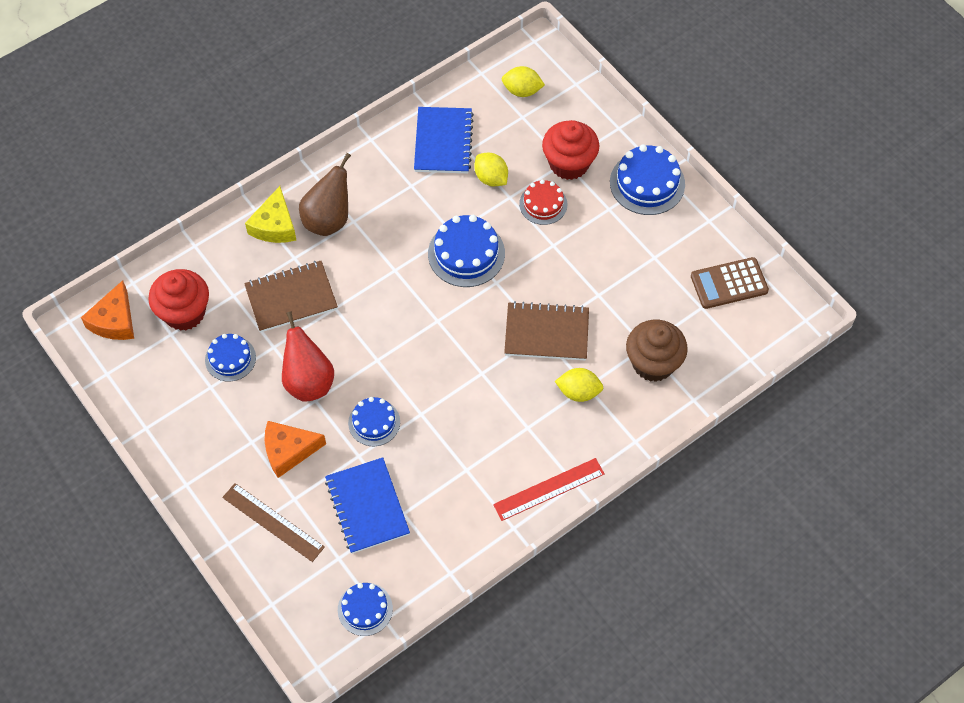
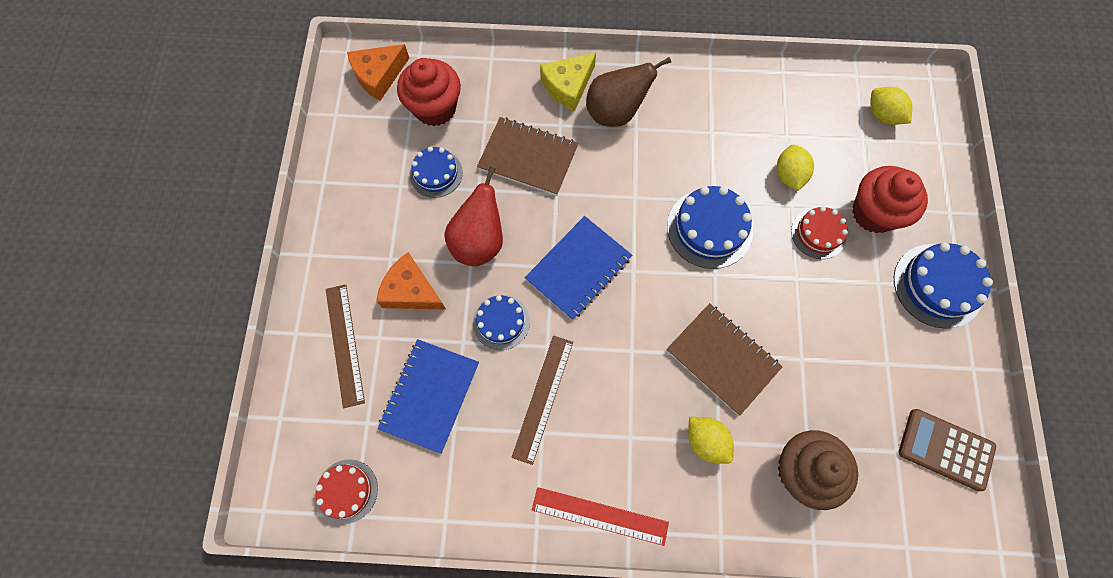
camera: 40 degrees right, 10 degrees up
blue cake [338,583,393,636] -> red cake [315,459,378,524]
blue notebook [414,107,474,173] -> blue notebook moved to [525,216,632,320]
none -> brown ruler [512,336,573,465]

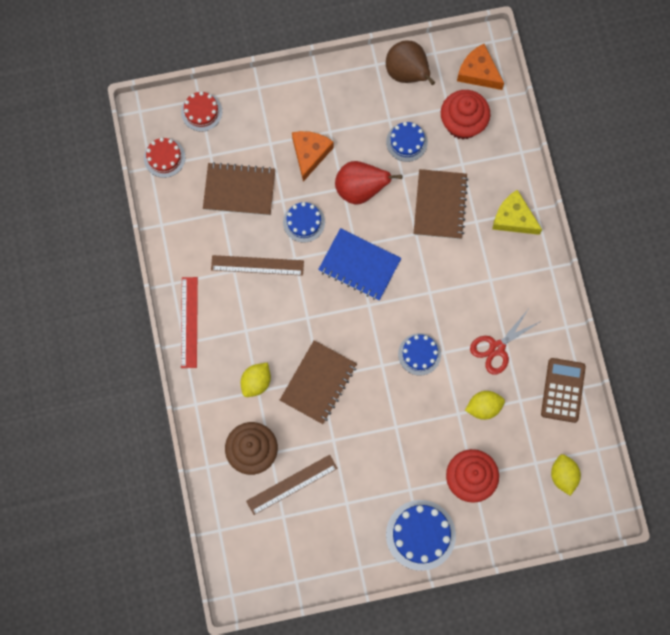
camera: 75 degrees right, 5 degrees up
brown ruler [325,284,365,408] -> brown ruler moved to [246,455,338,515]
blue notebook [377,339,479,454] -> brown notebook [203,162,275,215]
brown pear [586,57,671,127] -> brown pear moved to [386,41,435,85]
blue cake [667,186,753,269] -> blue cake [398,333,441,376], size x0.63
red cake [791,206,848,259] -> red cake moved to [181,91,222,132]
yellow lemon [870,87,912,125] -> yellow lemon turned 45 degrees counterclockwise [551,454,581,496]
brown calculator [898,409,996,491] -> brown calculator moved to [541,358,586,423]
none -> red scissors [470,310,541,375]

